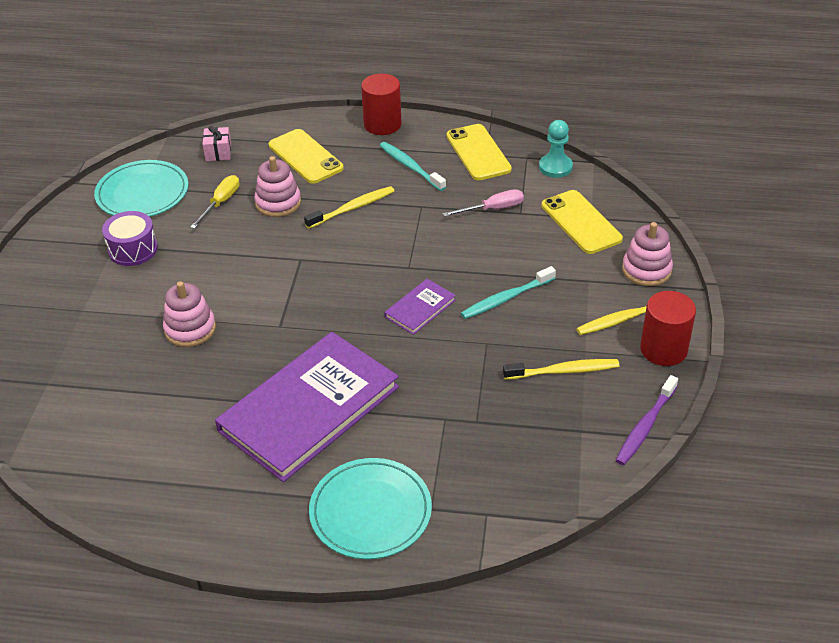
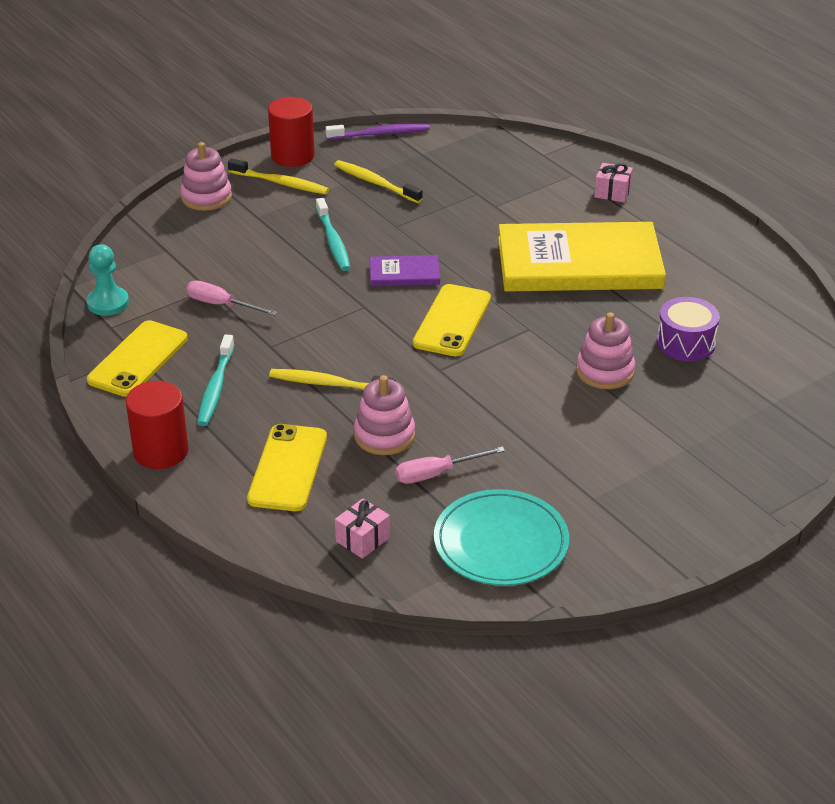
camera: 135 degrees left, 5 degrees down
purple drum [102,211,158,266] -> purple drum moved to [657,297,720,361]
yellow screwdriver [190,175,240,229] -> pink screwdriver [395,447,505,484]
purple book [215,332,399,482] -> yellow book [498,222,666,292]
turquoise plate [309,458,432,559] -> pink gift [594,163,633,203]
turquoise toothbrush [461,266,556,319] -> turquoise toothbrush turned 60 degrees clockwise [316,198,351,271]
yellow phone [541,190,623,254] -> yellow phone moved to [413,284,491,356]

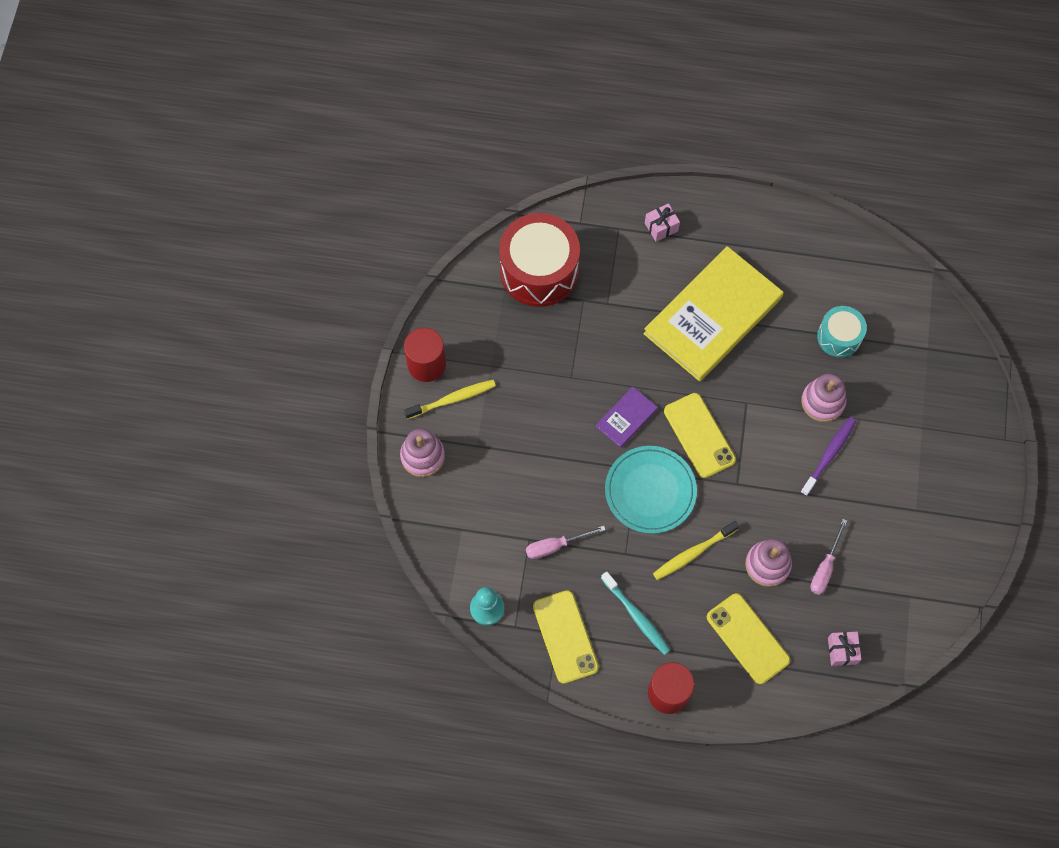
camera: 45 degrees left, 30 degrees up
turquoise toothbrush [316,198,351,271] -> none
purple toothbrush [325,123,430,140] -> purple toothbrush moved to [801,417,856,496]
yellow toothbrush [334,160,423,203] -> none
turquoise plate [434,489,569,586] -> turquoise plate moved to [605,446,697,534]
purple drum [657,297,720,361] -> turquoise drum [817,306,867,358]
none -> red drum [499,213,580,307]

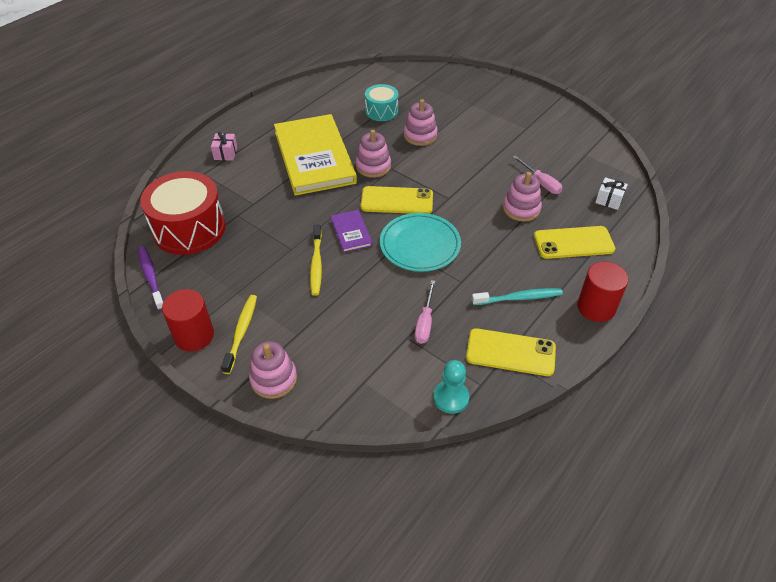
camera: 60 degrees left, 20 degrees down
yellow toothbrush [653,521,739,580] -> yellow toothbrush moved to [310,224,322,296]
purple toothbrush [801,417,856,496] -> purple toothbrush moved to [138,246,164,311]
pink gift [828,632,861,666] -> white gift [595,177,628,210]
none -> pink stacking toy [356,130,391,178]

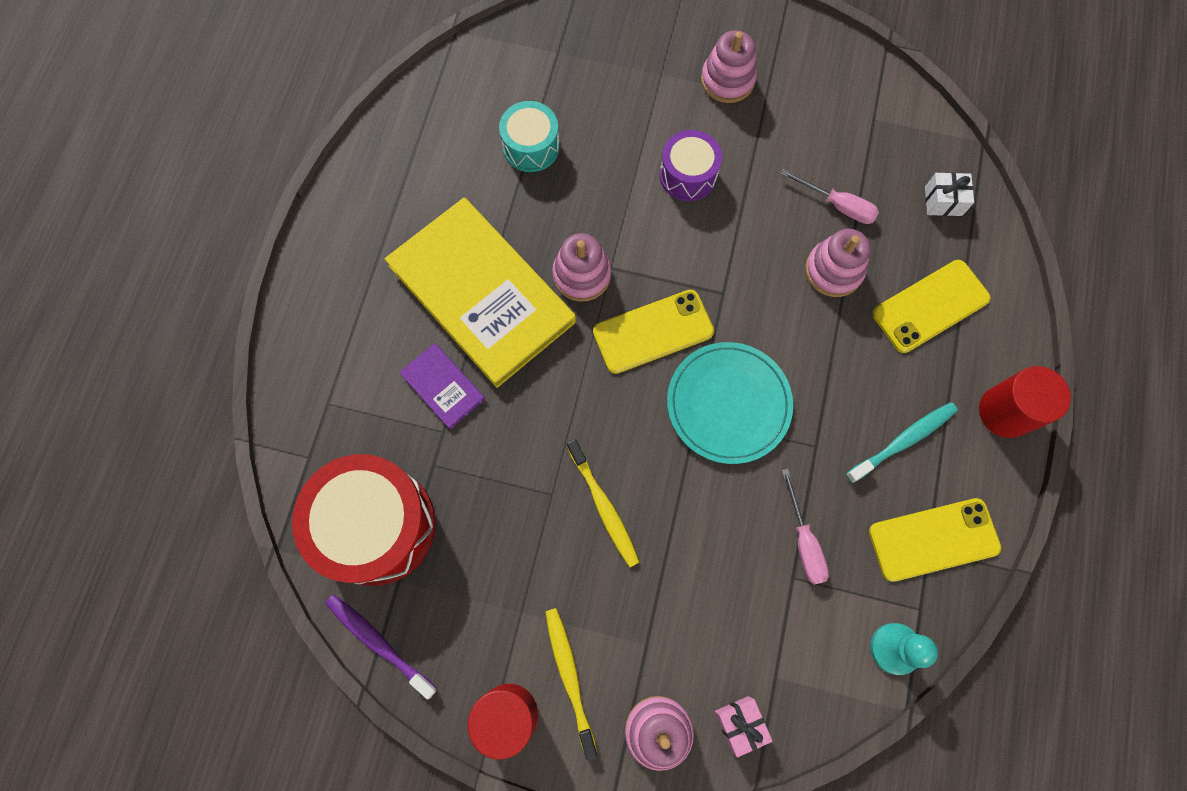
camera: 25 degrees left, 25 degrees up
pink gift [211,132,237,161] -> pink gift moved to [715,696,773,757]
purple book [331,210,373,253] -> purple book moved to [399,343,485,429]
pink stacking toy [404,99,438,146] -> pink stacking toy moved to [701,30,757,103]
none -> purple drum [660,130,722,201]

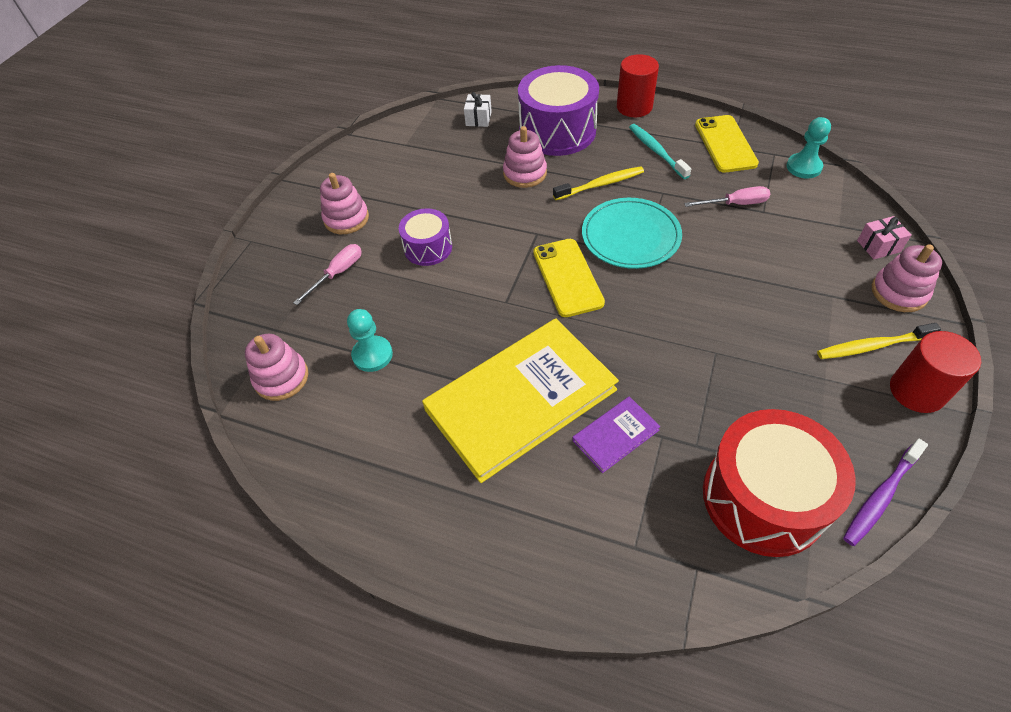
camera: 80 degrees left, 20 degrees down
turquoise drum [499,101,560,172] -> turquoise pawn [347,309,393,372]
pink stacking toy [552,233,611,302] -> pink stacking toy moved to [245,334,308,401]
yellow toothbrush [567,439,640,568] -> yellow toothbrush moved to [553,166,644,200]
pink screwdriver [781,169,879,224] -> pink screwdriver moved to [293,244,362,305]
yellow phone [872,260,991,353] -> purple drum [518,65,599,156]

